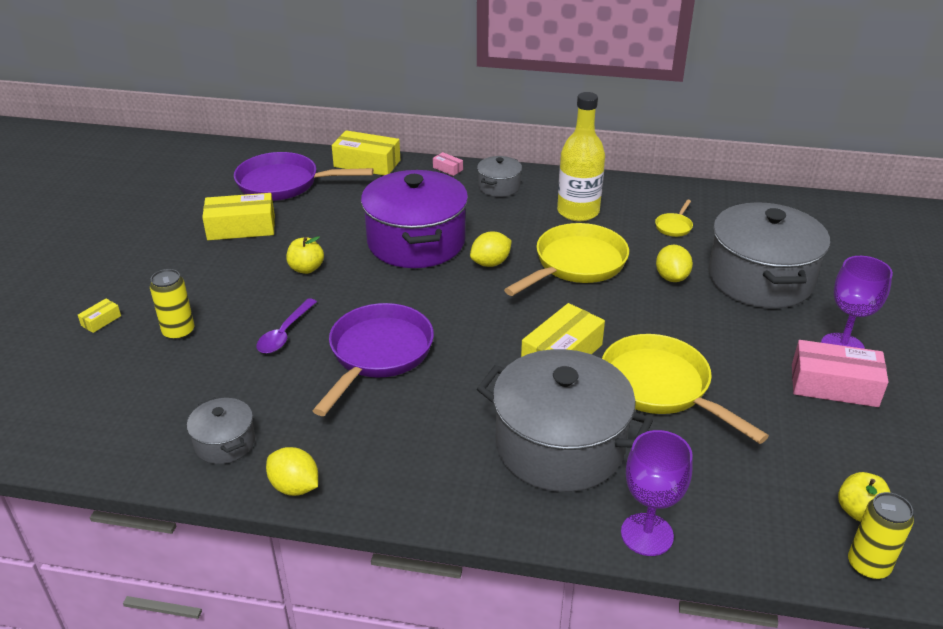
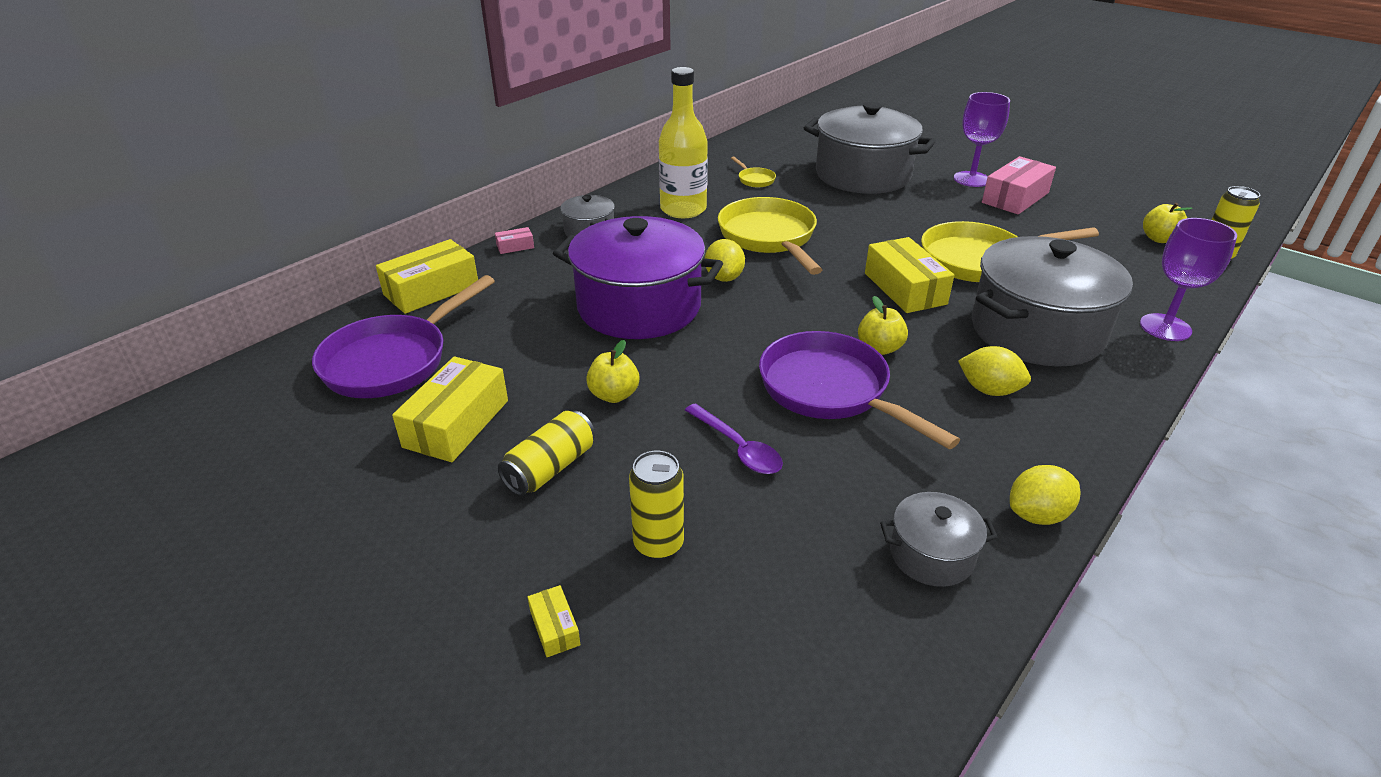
camera: 60 degrees left, 0 degrees up
yellow lemon [656,245,693,282] -> yellow lemon moved to [958,346,1031,396]
none -> yellow can [498,411,595,496]
none -> yellow apple [858,296,908,355]

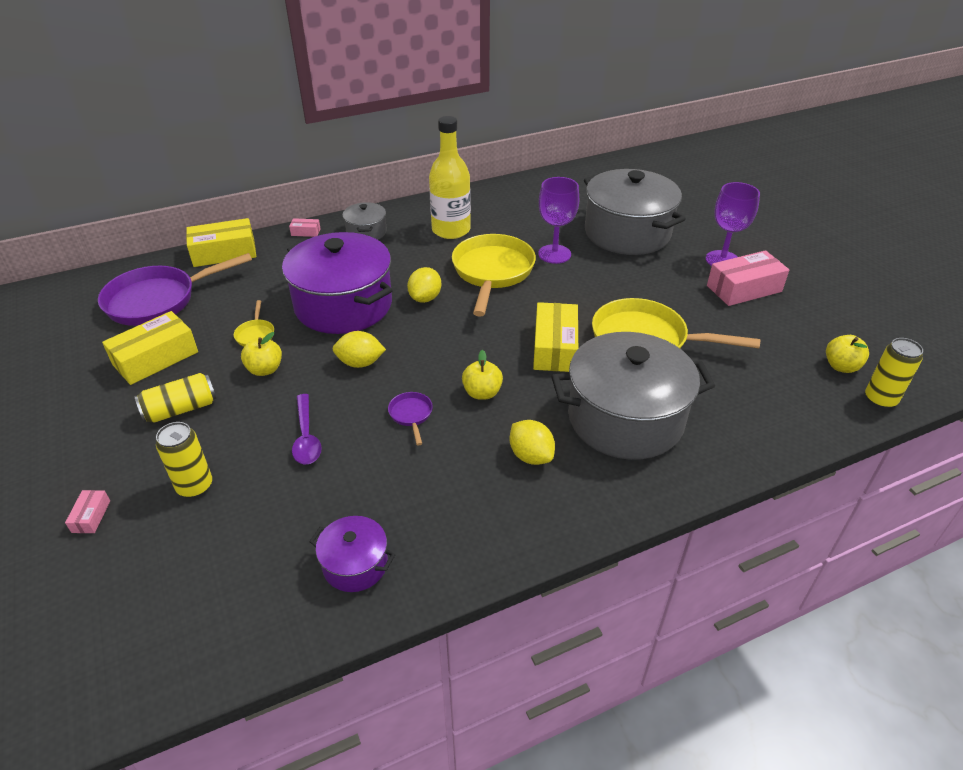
camera: 25 degrees right, 5 degrees up
yellow box [528,585,580,657] -> pink box [65,490,110,533]
yellow pan [731,156,776,187] -> yellow pan moved to [234,300,274,347]
purple pan [759,331,960,449] -> purple pan [388,392,433,446], size x0.43
grey pot [880,492,998,587] -> purple pot [309,516,396,592]
yellow lemon [1010,465,1080,525] -> yellow lemon moved to [333,331,386,368]
purple goblet [1140,218,1237,341] -> purple goblet moved to [538,177,579,264]

